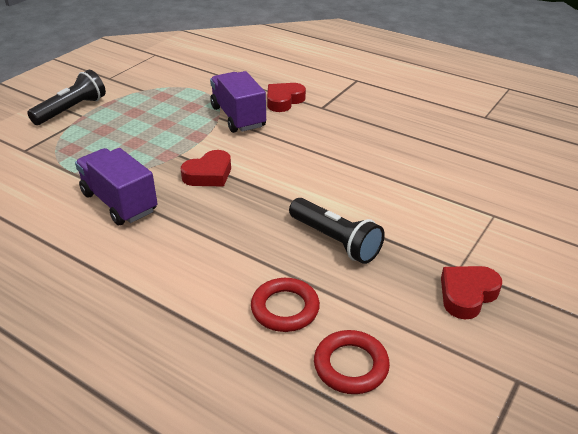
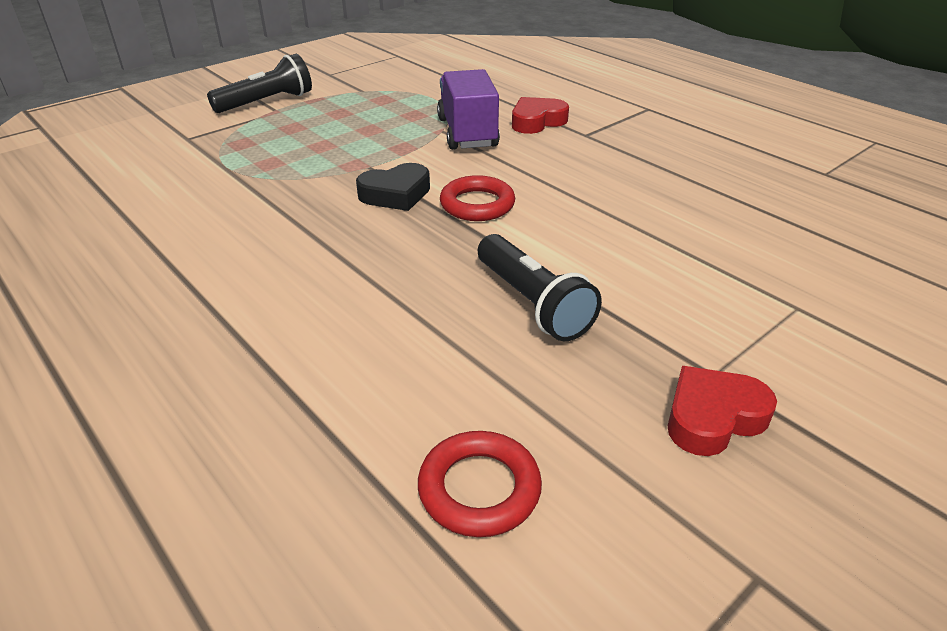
camera: 15 degrees right, 0 degrees up
purple truck [75,148,157,225] -> none
red heart [181,150,231,186] -> black heart [356,163,430,211]
red ring [251,278,320,332] -> red ring moved to [440,175,515,221]

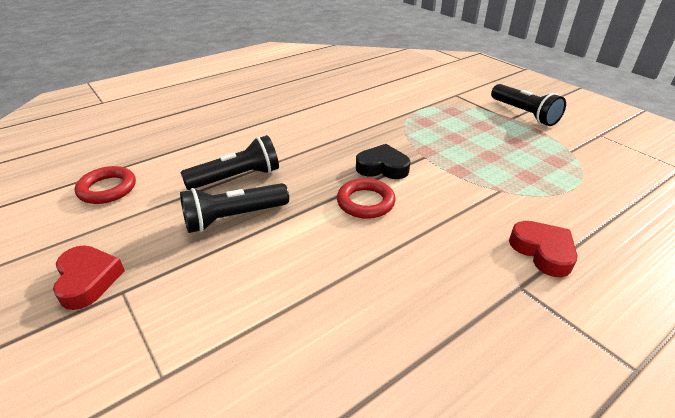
camera: 95 degrees right, 0 degrees up
black heart [356,163,430,211] -> black heart turned 120 degrees clockwise [356,144,410,179]
purple truck [437,69,500,150] -> none
none -> black flashlight [180,135,279,190]

